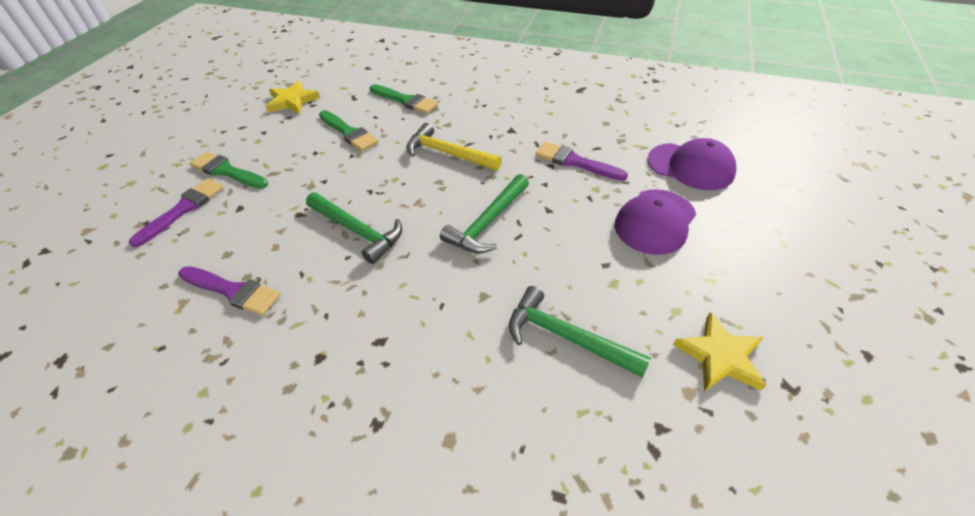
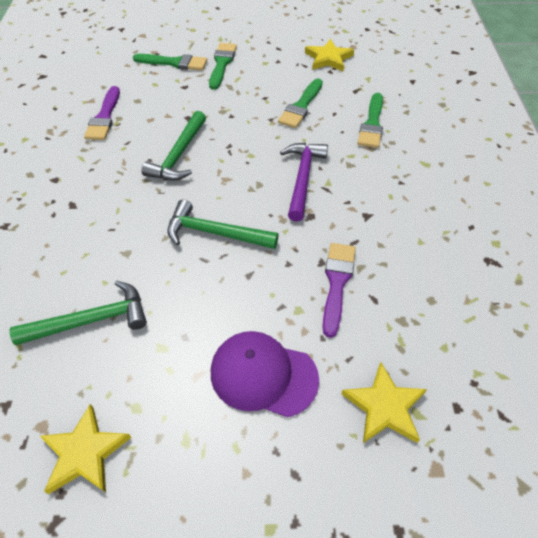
camera: 70 degrees right, 5 degrees up
purple brush [129,178,224,247] -> green brush [133,54,207,71]
yellow hammer [406,123,502,171] -> purple hammer [280,143,328,222]
green hammer [509,286,651,378] -> green hammer turned 60 degrees clockwise [10,280,147,345]
purple cap [647,138,736,190] -> yellow star [341,362,427,443]

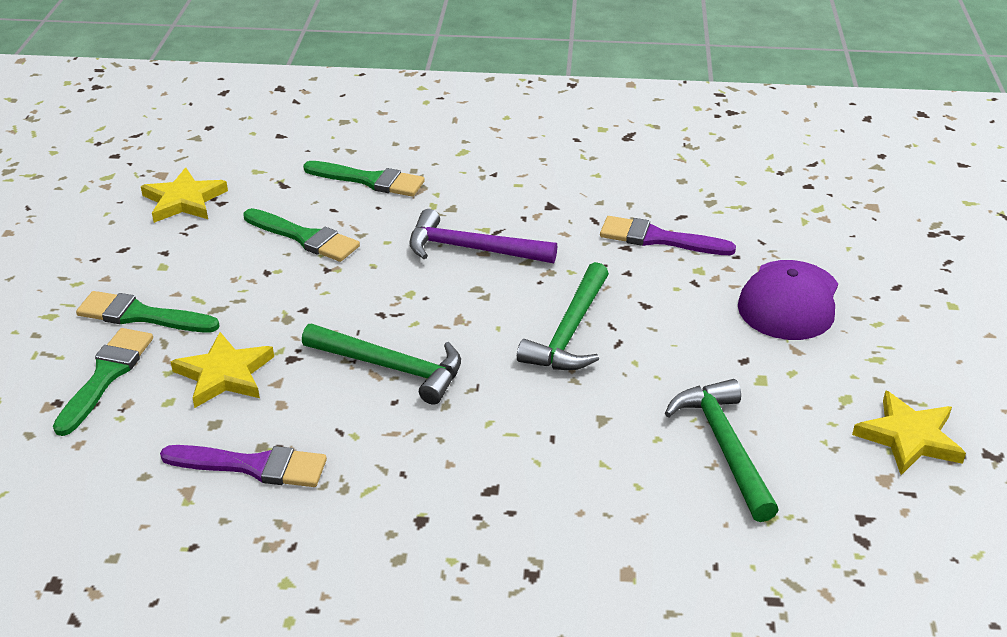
camera: 85 degrees left, 15 degrees down
yellow star [341,362,427,443] -> yellow star moved to [170,332,274,408]

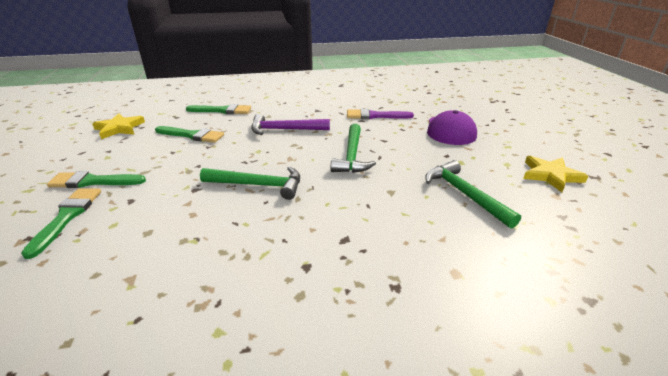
camera: 15 degrees left, 5 degrees down
purple brush [160,445,327,487] -> none
yellow star [170,332,274,408] -> none

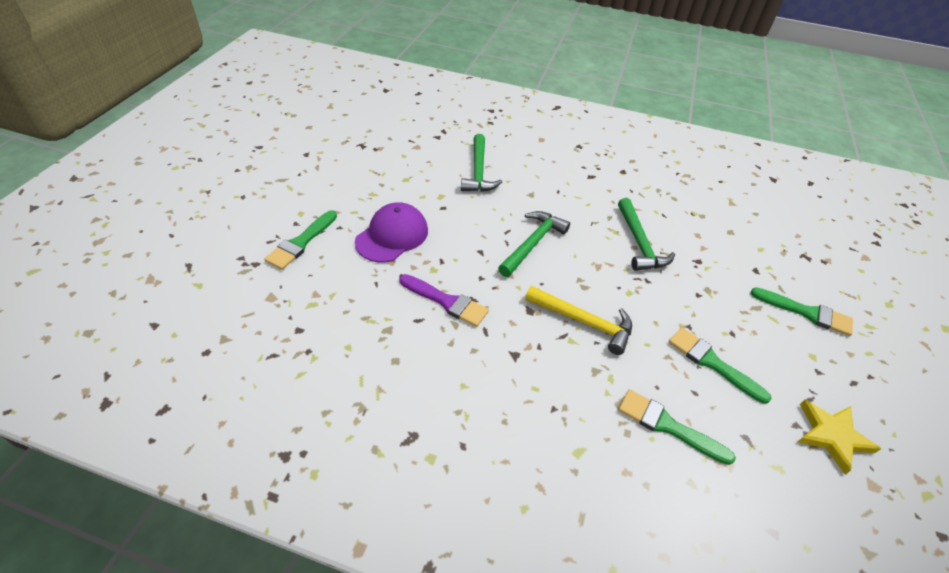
camera: 155 degrees left, 15 degrees up
green brush [21,188,101,259] -> green brush moved to [264,210,337,270]
green hammer [200,167,300,200] -> green hammer turned 135 degrees counterclockwise [618,198,675,271]
purple hammer [252,114,330,135] -> yellow hammer [525,286,632,355]
yellow star [523,156,588,192] -> none

